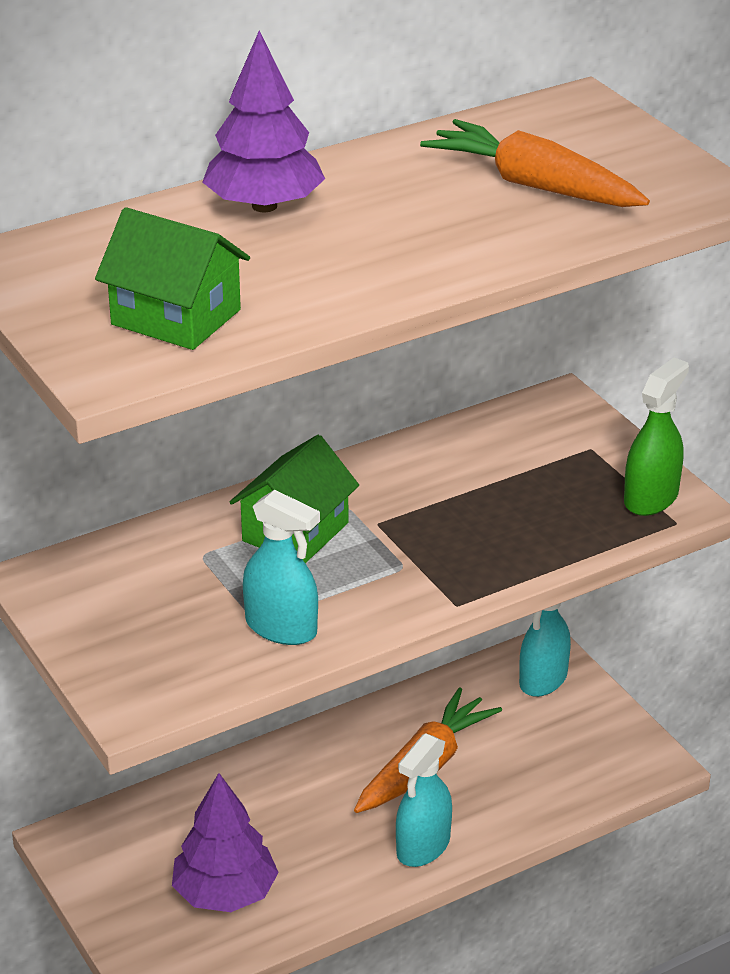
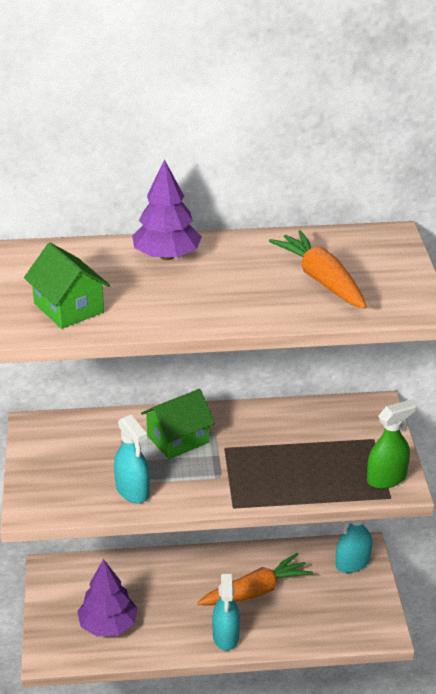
camera: 25 degrees right, 0 degrees up
turquoise spray bottle [396,733,452,867] -> turquoise spray bottle turned 60 degrees counterclockwise [212,573,240,651]

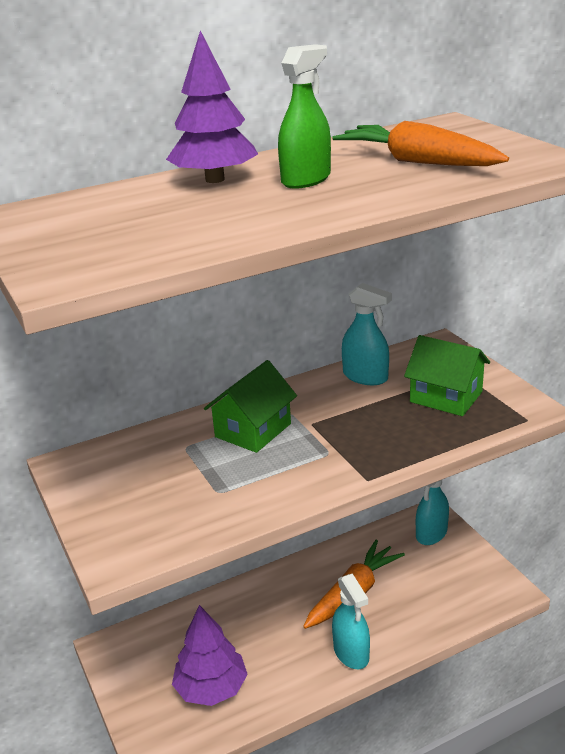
camera: 20 degrees left, 5 degrees down
green house [24,243,110,329] -> green house moved to [404,335,490,416]
turquoise spray bottle [114,415,150,503] -> turquoise spray bottle moved to [342,283,392,385]
green spray bottle [367,400,416,489] -> green spray bottle moved to [278,44,331,189]

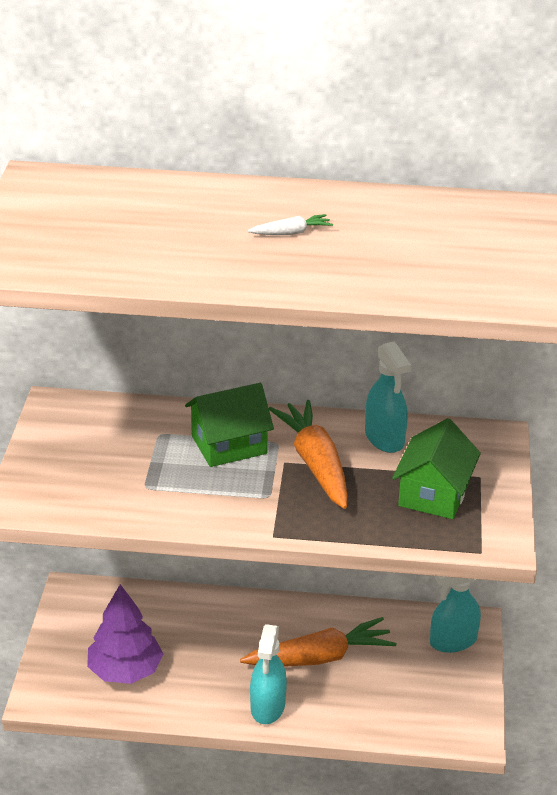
camera: 30 degrees right, 5 degrees up
purple tree [166,30,258,183] -> none
green spray bottle [278,44,331,189] -> white carrot [248,214,333,235]
orange carrot [332,121,509,166] -> orange carrot moved to [269,400,347,509]
green house [404,335,490,416] -> green house turned 45 degrees clockwise [392,418,481,519]

